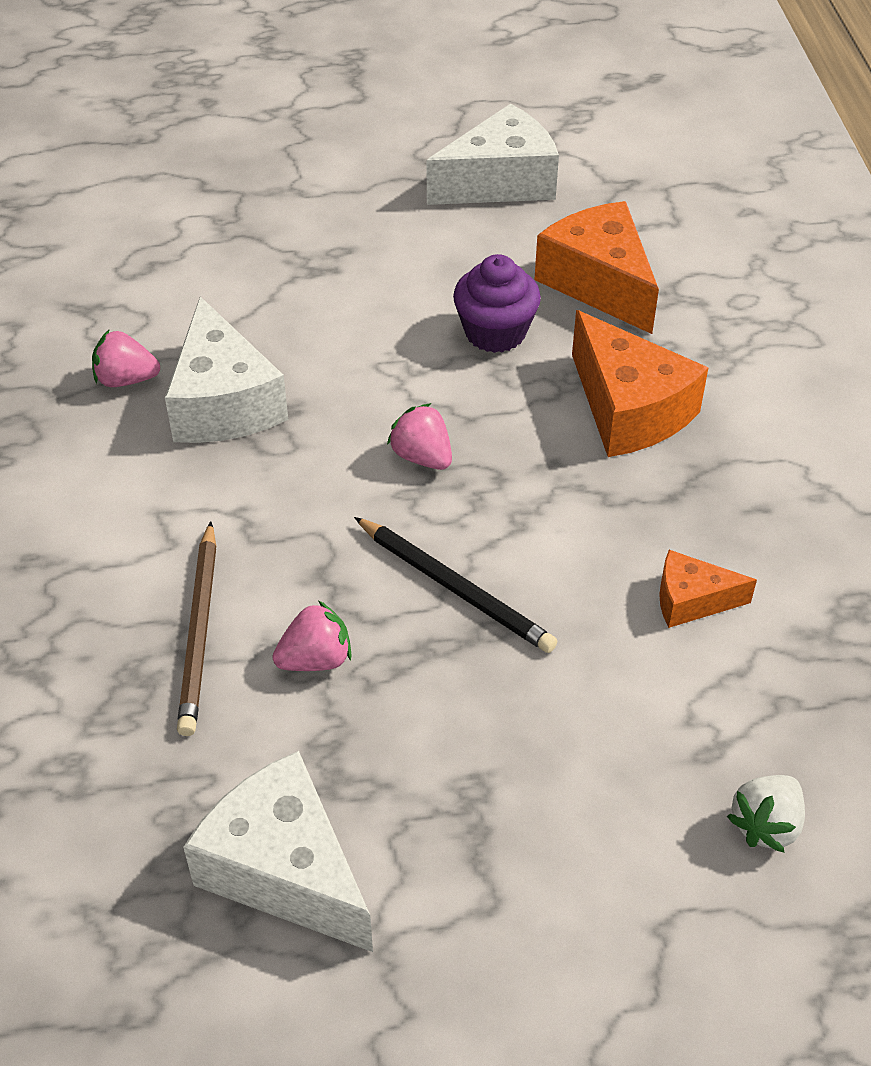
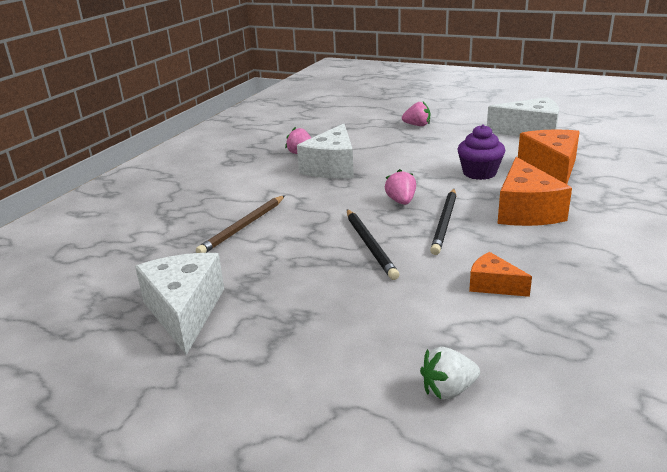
camera: 35 degrees right, 20 degrees down
pink strawberry [272,600,352,671] -> pink strawberry moved to [402,102,430,126]
none -> black pencil [430,189,456,255]

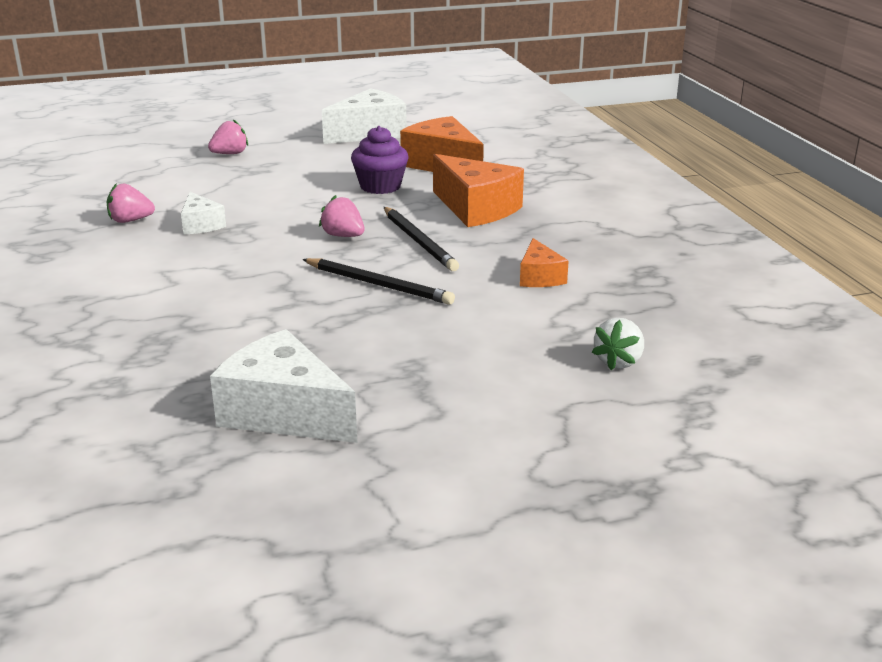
camera: 45 degrees left, 0 degrees up
brown pencil [196,195,285,253] -> none
white cheese [297,124,354,178] -> white cheese [181,192,226,234], size x0.54
orange cheese [469,252,532,297] -> orange cheese turned 90 degrees counterclockwise [520,238,569,287]

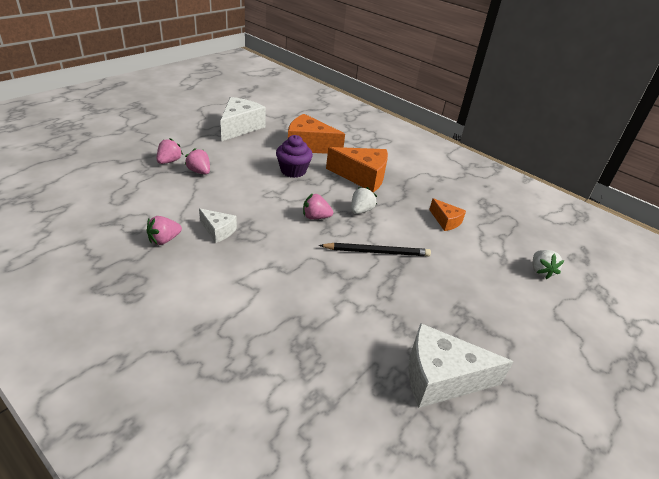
camera: 35 degrees left, 10 degrees up
black pencil [384,207,459,271] -> white strawberry [351,187,377,214]
none -> pink strawberry [185,148,210,174]

